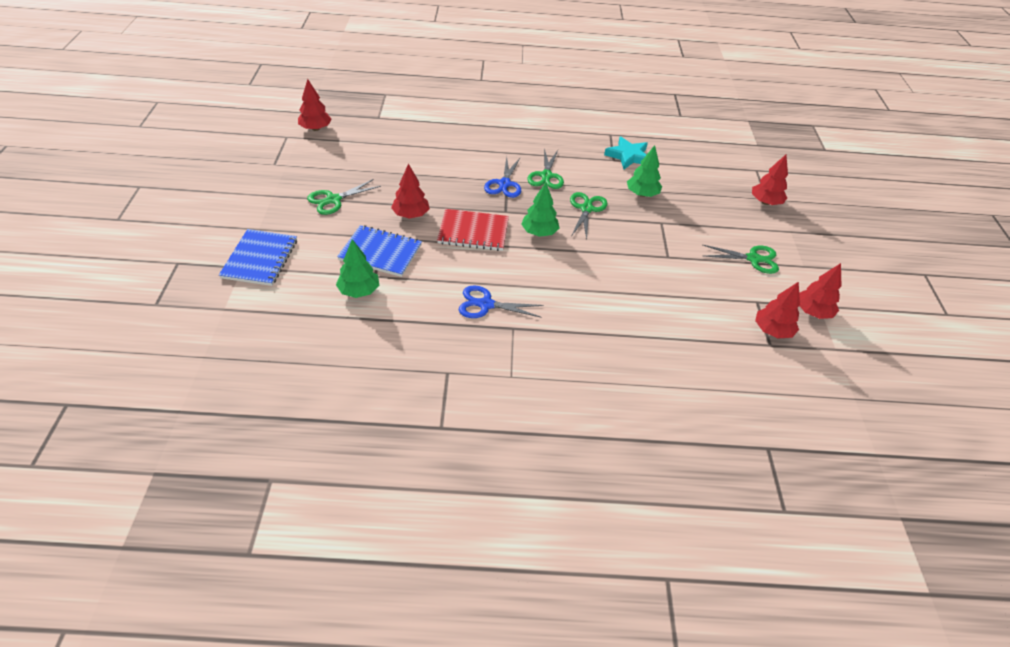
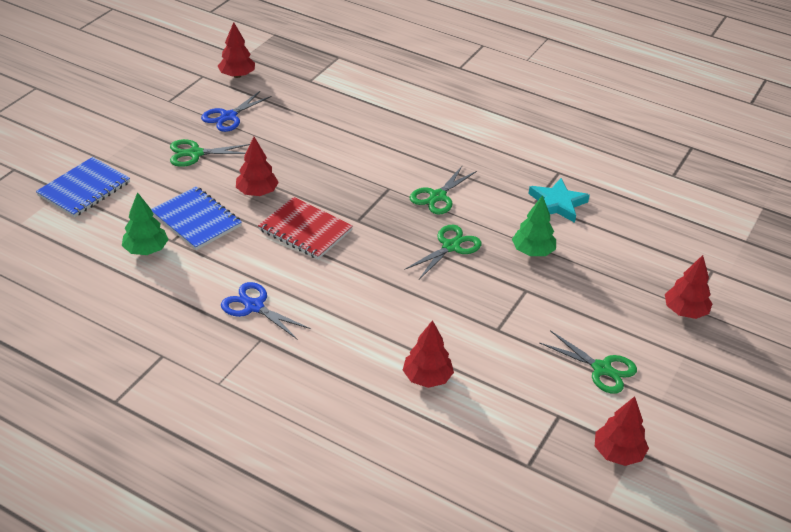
camera: 30 degrees right, 5 degrees down
blue scissors [484,157,521,198] -> blue scissors moved to [201,91,272,132]
green tree [521,182,559,237] -> none
red tree [755,282,800,338] -> red tree moved to [403,320,454,388]

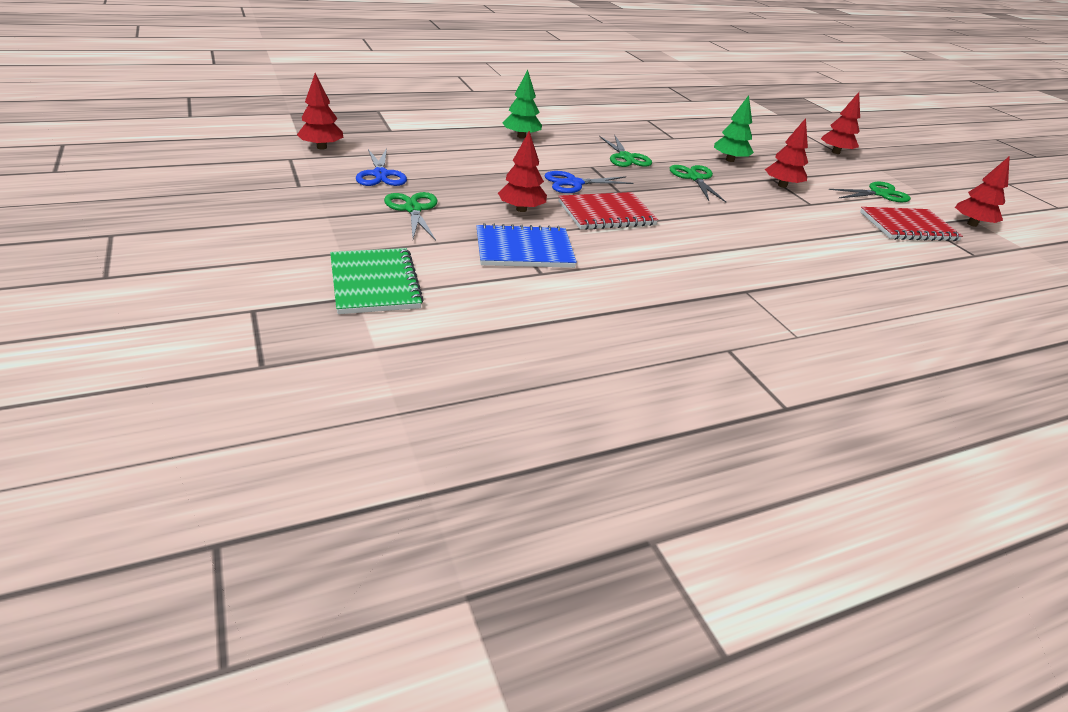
camera: 55 degrees left, 5 degrees down
blue notebook [36,157,130,218] -> green notebook [330,248,424,314]
green tree [122,192,169,255] -> green tree moved to [503,70,542,139]
green scissors [170,139,250,167] -> green scissors turned 135 degrees clockwise [384,192,438,241]
blue scissors [221,282,311,339] -> blue scissors moved to [545,171,633,193]
red tree [403,320,454,388] -> red tree moved to [765,118,808,188]
turquoise star [529,178,590,223] -> none
none -> red notebook [860,207,963,241]

